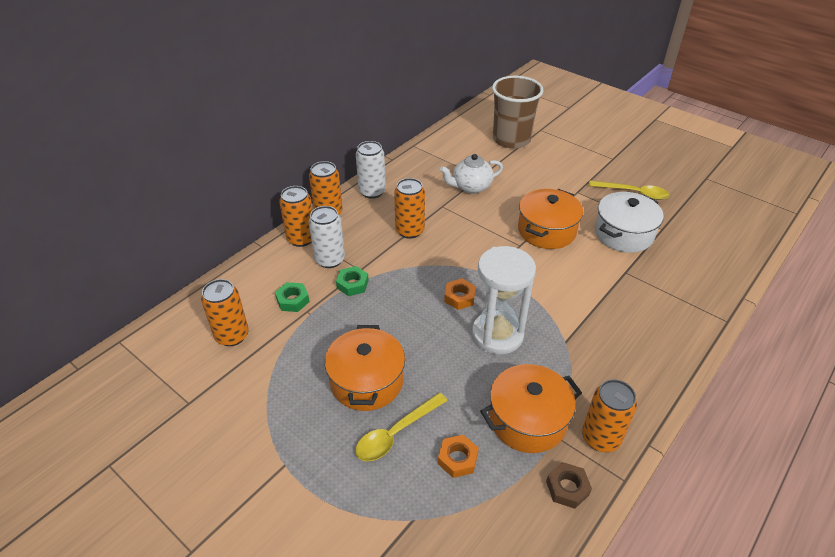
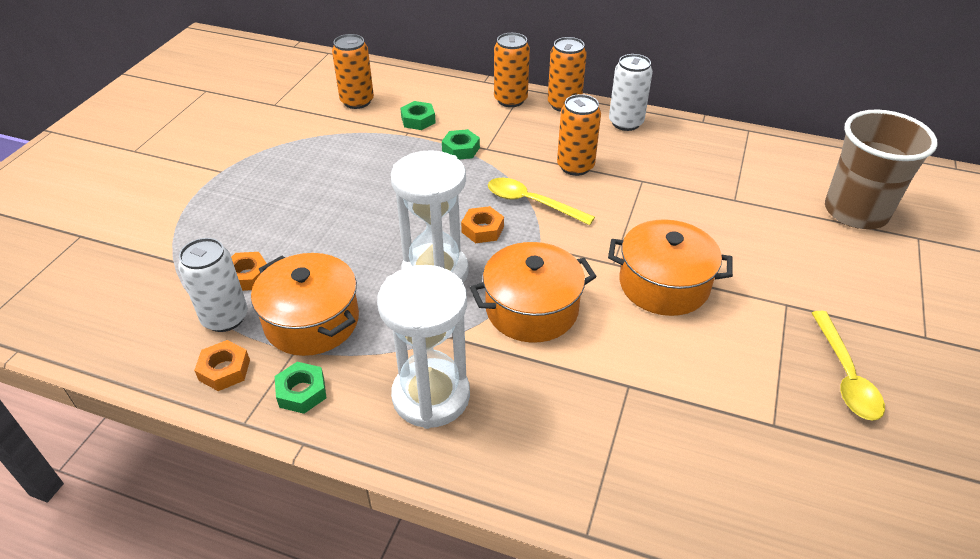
camera: 70 degrees right, 0 degrees up
white can [309,206,345,268] -> white can moved to [178,238,248,332]
orange pot [325,325,405,411] -> orange pot moved to [470,242,597,343]
yellow spoon [355,393,448,461] -> yellow spoon moved to [488,178,595,225]
white teapot [440,154,503,194] -> none
brown nut [546,462,592,509] -> orange nut [194,340,250,391]
orange can [582,379,637,452] -> green nut [275,362,326,414]
white pot [595,192,664,253] -> none
none -> white hourglass [377,265,470,429]

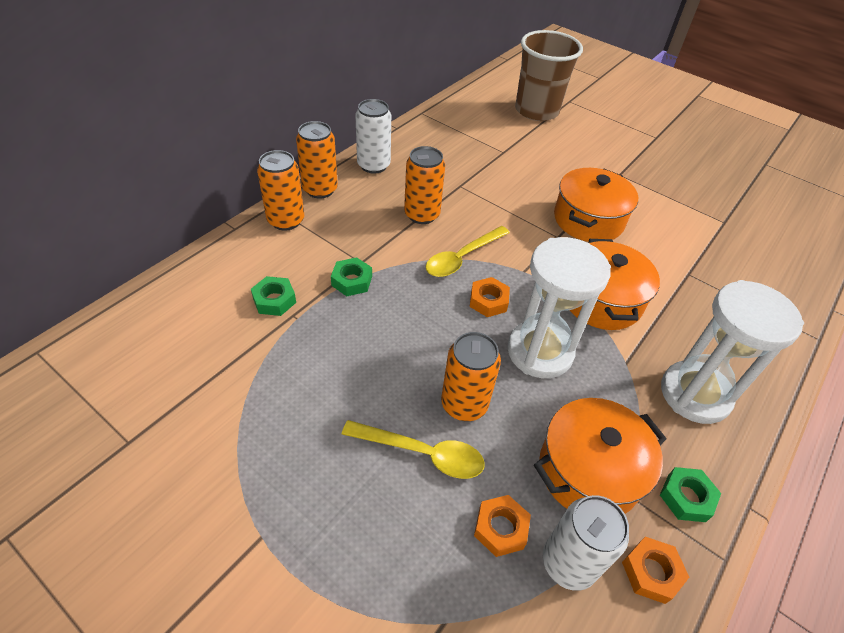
camera: 75 degrees left, 5 degrees up
orange can [332,34,374,109] -> orange can moved to [441,332,501,421]
yellow spoon [812,311,885,421] -> yellow spoon moved to [342,420,484,479]

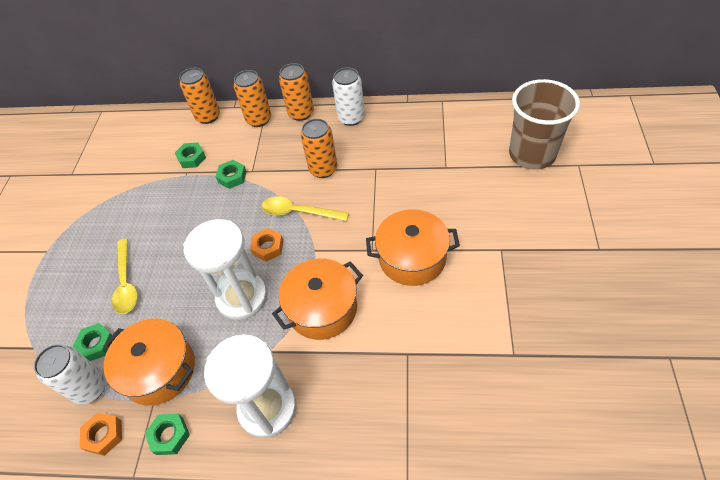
camera: 65 degrees right, 5 degrees up
orange can [441,332,501,421] -> orange can moved to [179,68,220,124]
orange nut [474,495,531,557] -> green nut [73,323,112,361]

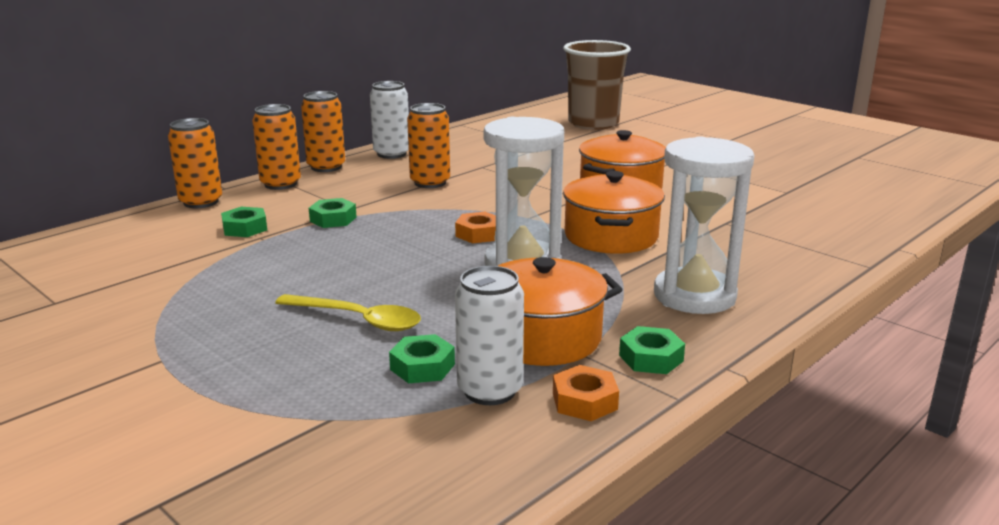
camera: 55 degrees left, 30 degrees down
yellow spoon [261,197,349,221] -> none

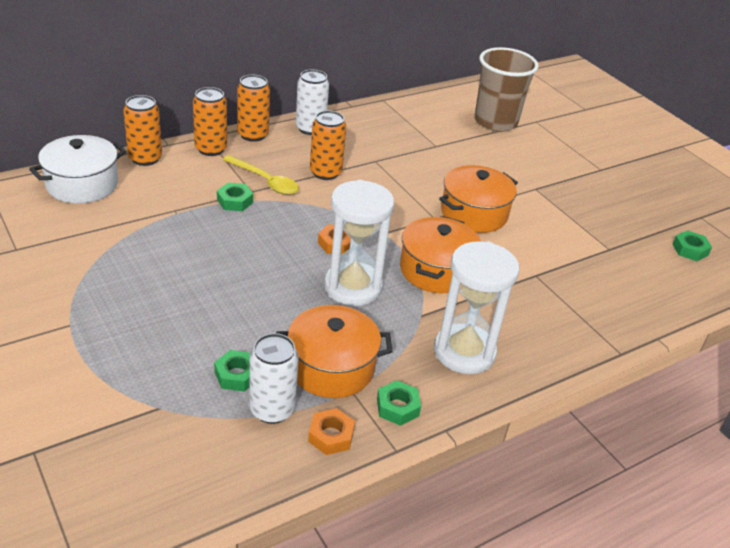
camera: 10 degrees right, 15 degrees up
green nut [221,207,267,237] -> green nut moved to [672,230,712,261]
yellow spoon [275,294,421,331] -> yellow spoon moved to [223,155,299,195]
none -> white pot [29,135,126,204]

